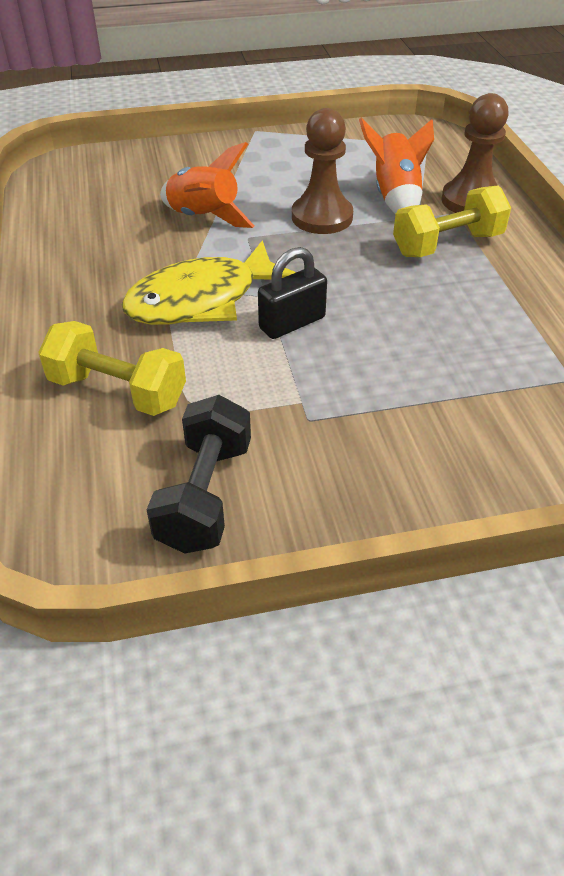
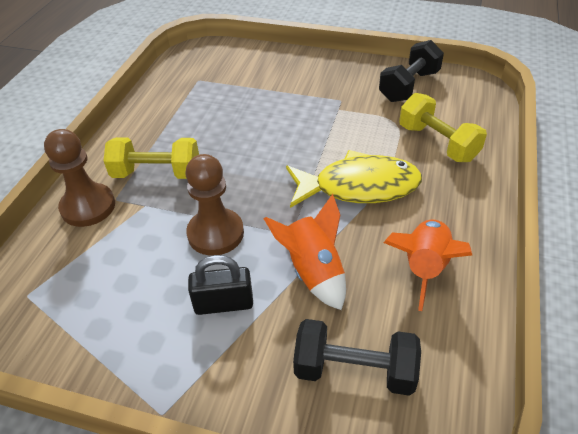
camera: 150 degrees left, 0 degrees up
black padlock [258,247,327,339] -> black padlock moved to [188,255,253,315]
orange rocket [359,117,434,215] -> orange rocket moved to [384,220,472,311]
none -> black dumbbell [293,319,421,396]

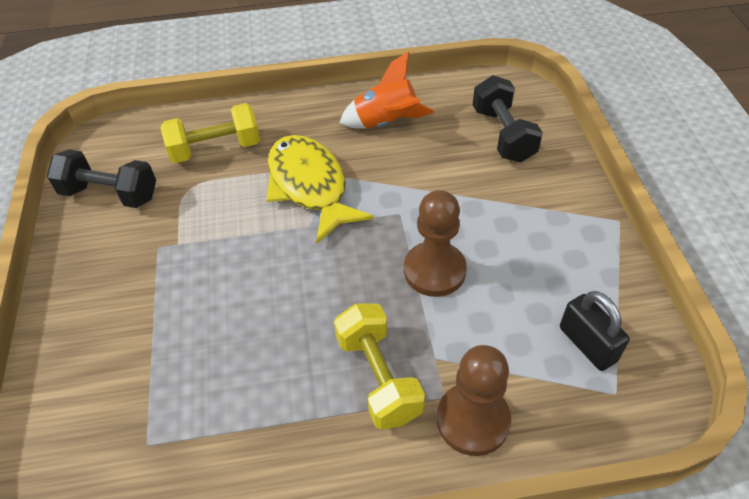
camera: 115 degrees left, 5 degrees up
black padlock [188,255,253,315] -> black padlock moved to [560,291,630,371]
orange rocket [264,194,346,310] -> none
yellow dumbbell [399,93,487,162] -> yellow dumbbell turned 45 degrees clockwise [161,103,260,163]

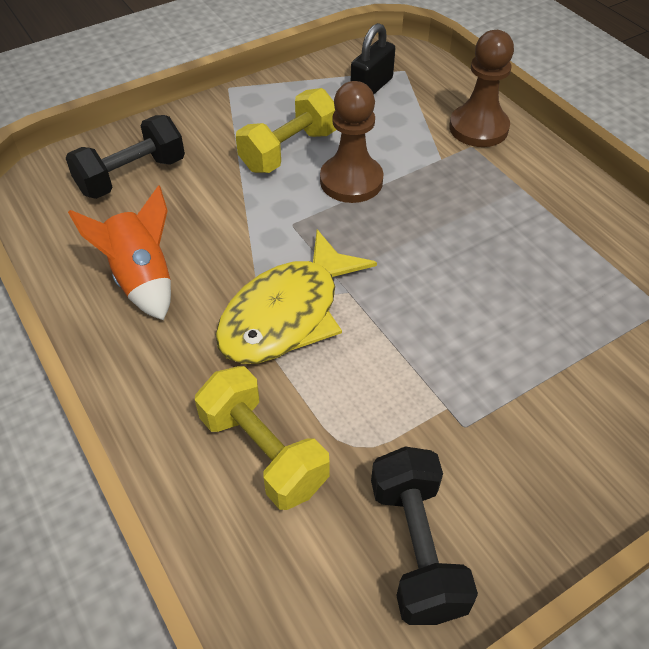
camera: 115 degrees left, 0 degrees up
yellow dumbbell [334,303,425,430] -> yellow dumbbell moved to [236,88,337,173]

